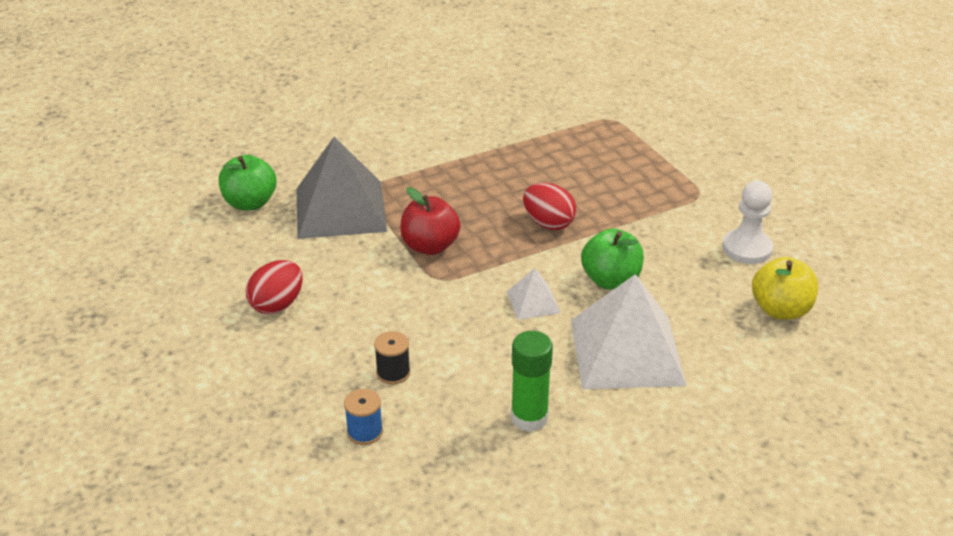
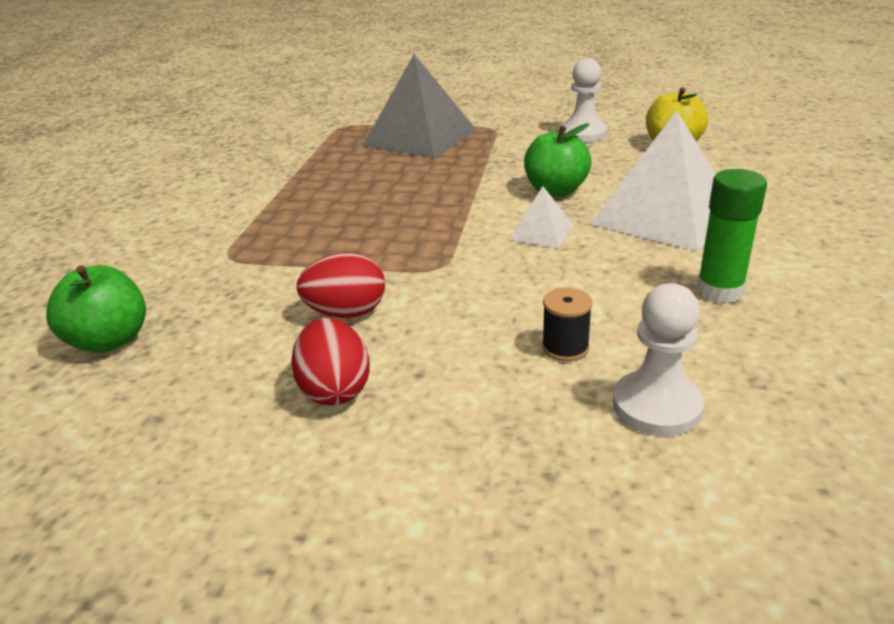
camera: 50 degrees left, 5 degrees down
grey pyramid [297,137,387,239] -> grey pyramid moved to [363,54,476,158]
blue spool [344,389,383,445] -> white pawn [613,283,704,436]
red apple [400,187,461,255] -> none
red egg [523,183,577,230] -> red egg moved to [296,252,385,318]

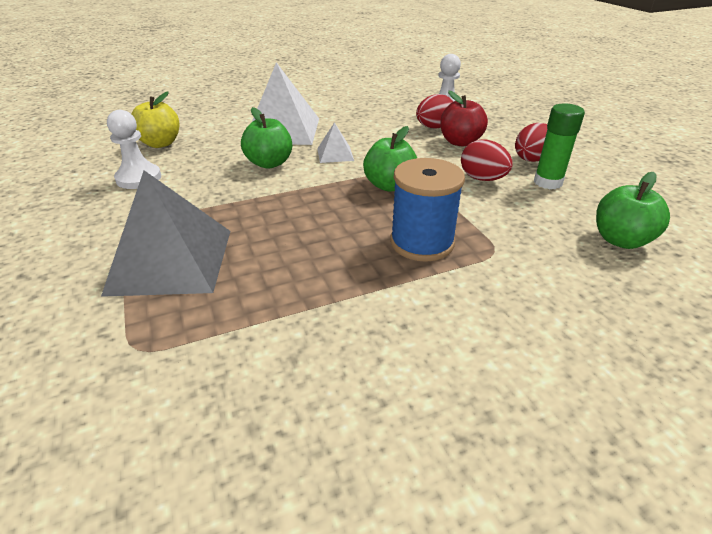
camera: 125 degrees left, 5 degrees up
black spool [542,288,593,361] -> red egg [416,94,453,129]
green glue stick [696,169,767,303] -> green glue stick moved to [534,103,585,189]
none -> green apple [363,126,417,192]
none -> blue spool [390,158,465,262]
none -> red apple [441,91,488,146]

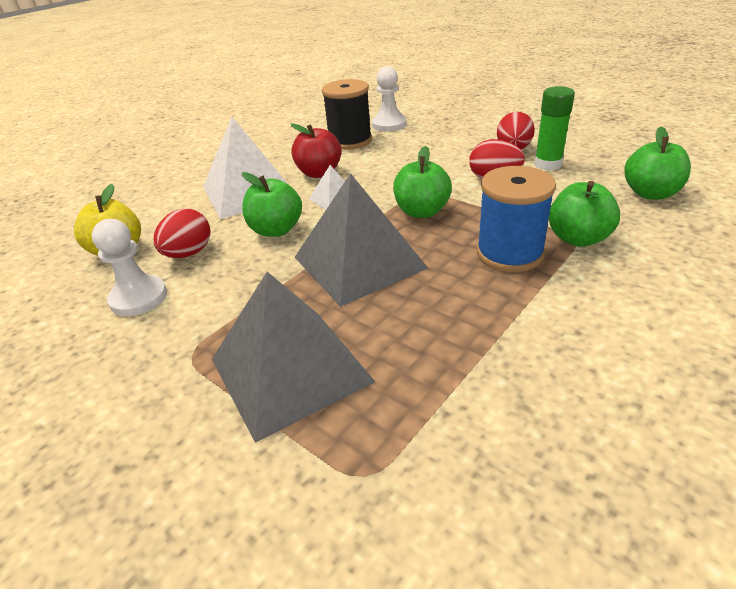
camera: 25 degrees left, 0 degrees up
red egg [416,94,453,129] -> red egg moved to [153,209,211,258]
red apple [441,91,488,146] -> red apple moved to [291,123,342,178]
none -> grey pyramid [295,173,428,307]
none -> black spool [322,79,372,150]
none -> green apple [549,181,620,247]

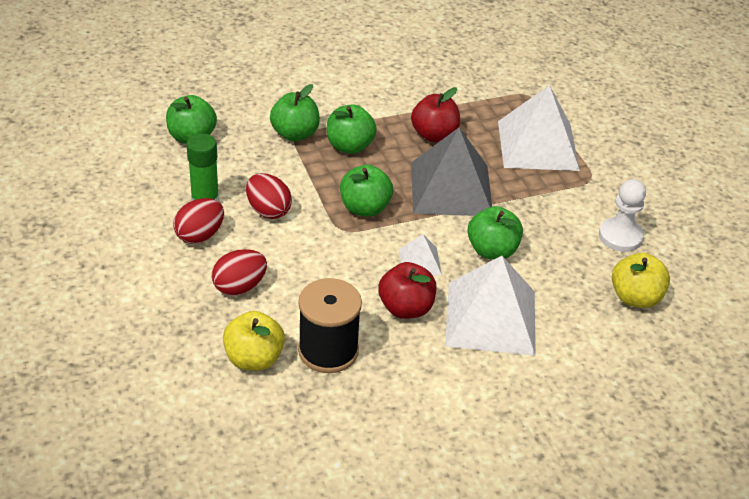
camera: 155 degrees left, 5 degrees up
red egg [153,209,211,258] -> red egg moved to [212,249,267,296]
grey pyramid [212,272,375,443] -> white pyramid [498,85,580,171]
white pawn [372,66,407,132] -> yellow apple [223,311,285,371]
blue spool [477,166,556,272] -> green apple [327,104,377,154]
none -> red apple [411,87,460,142]

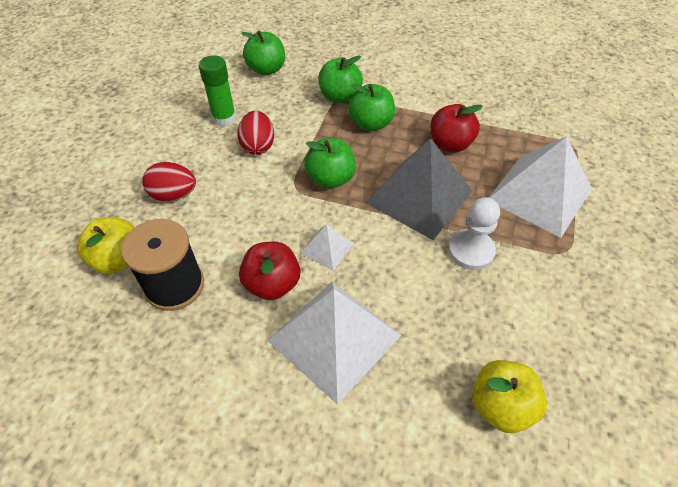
camera: 40 degrees right, 10 degrees up
red egg [173,198,224,244] -> none
green apple [467,206,523,259] -> none
white pawn [599,179,646,252] -> white pawn moved to [448,197,500,270]

